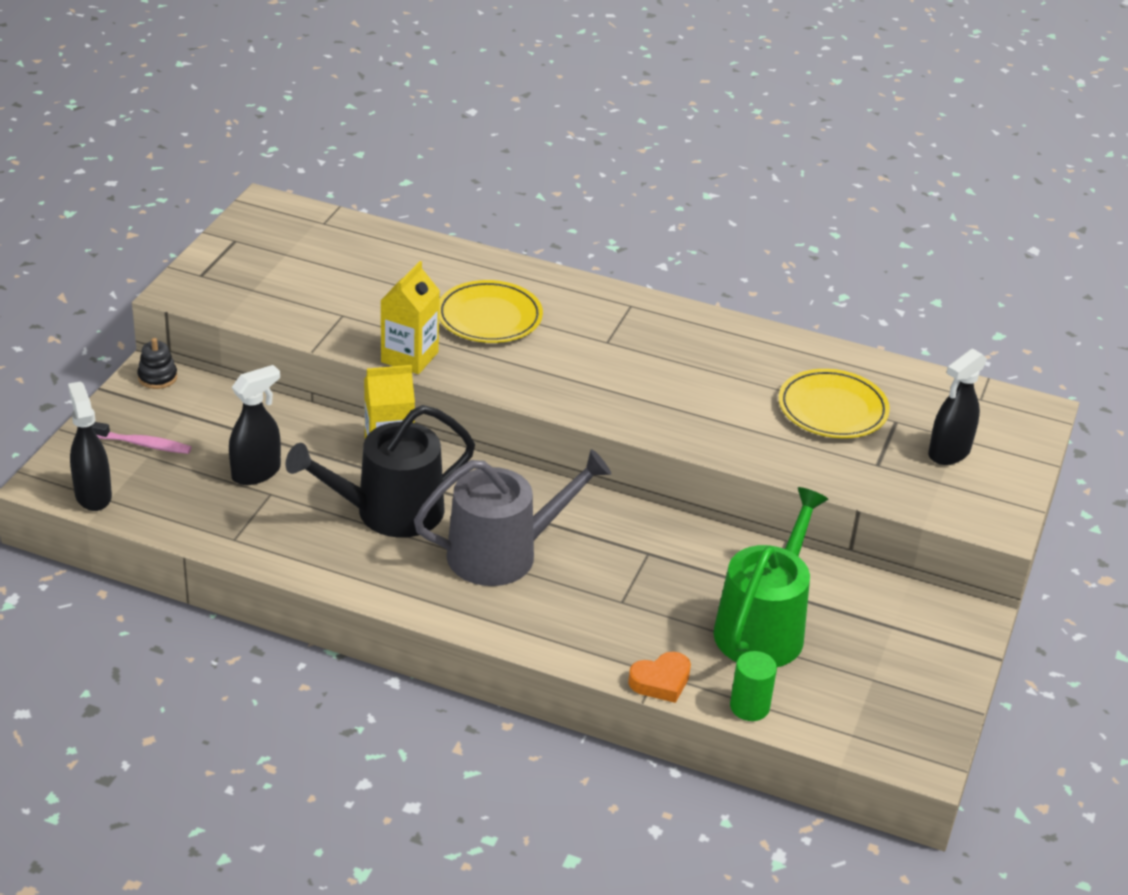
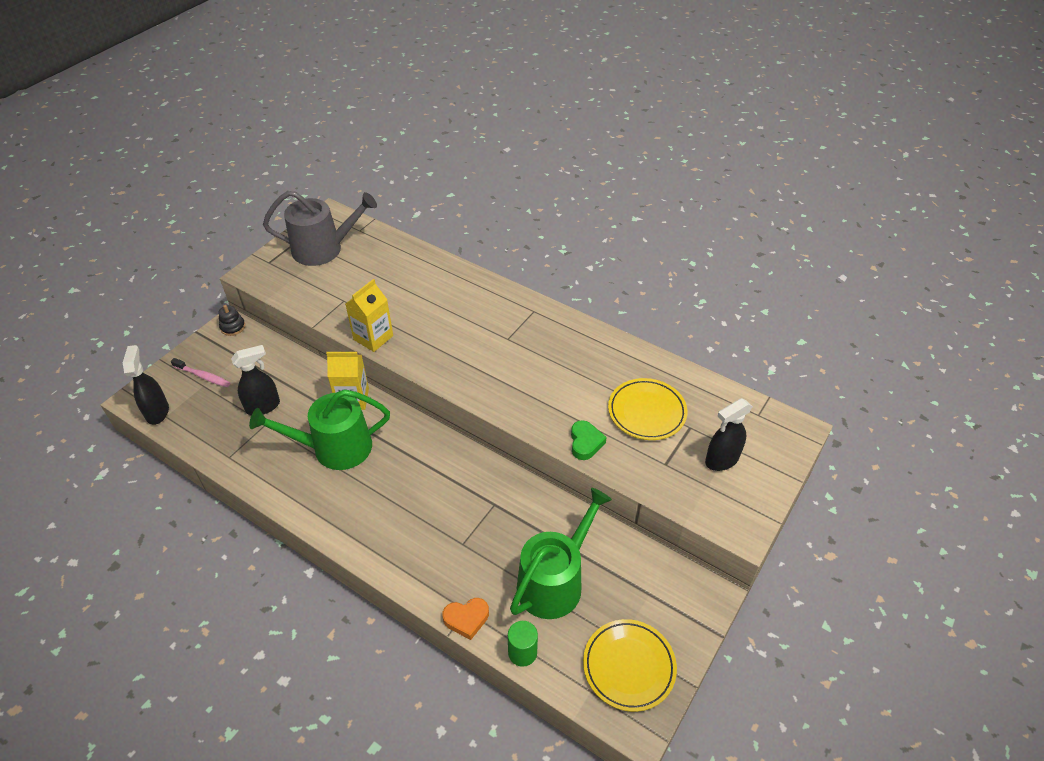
camera: 15 degrees right, 10 degrees up
black watering can [285,405,475,538] -> green watering can [249,389,390,470]
grey watering can [414,449,611,586] -> grey watering can moved to [263,191,377,266]
yellow plate [439,280,543,343] -> yellow plate moved to [583,619,677,712]
none -> green heart [571,420,607,460]

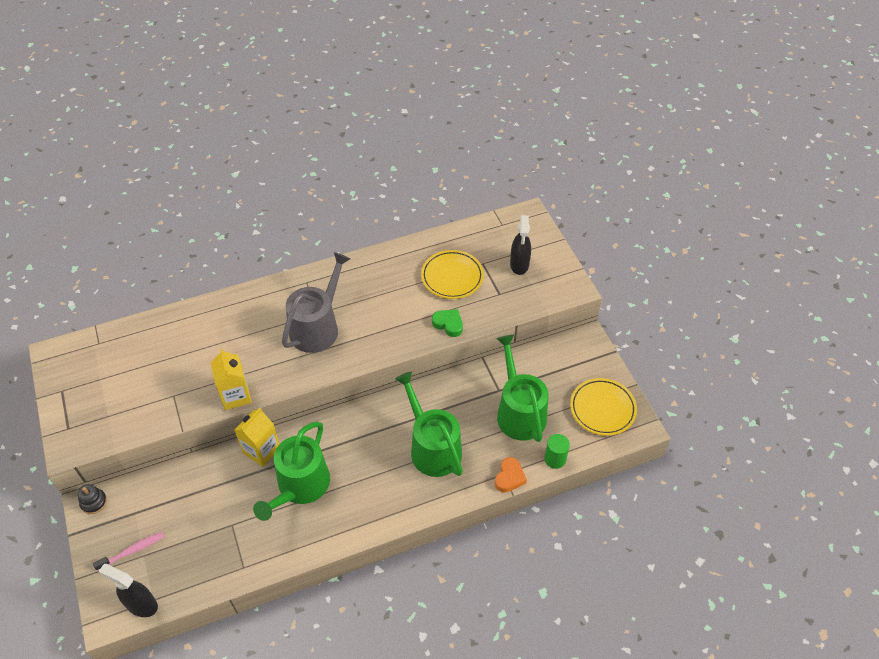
camera: 55 degrees left, 5 degrees up
black spray bottle [231,345,280,415] -> none
grey watering can [263,191,377,266] -> grey watering can moved to [282,252,350,353]
none -> green watering can [395,371,463,477]

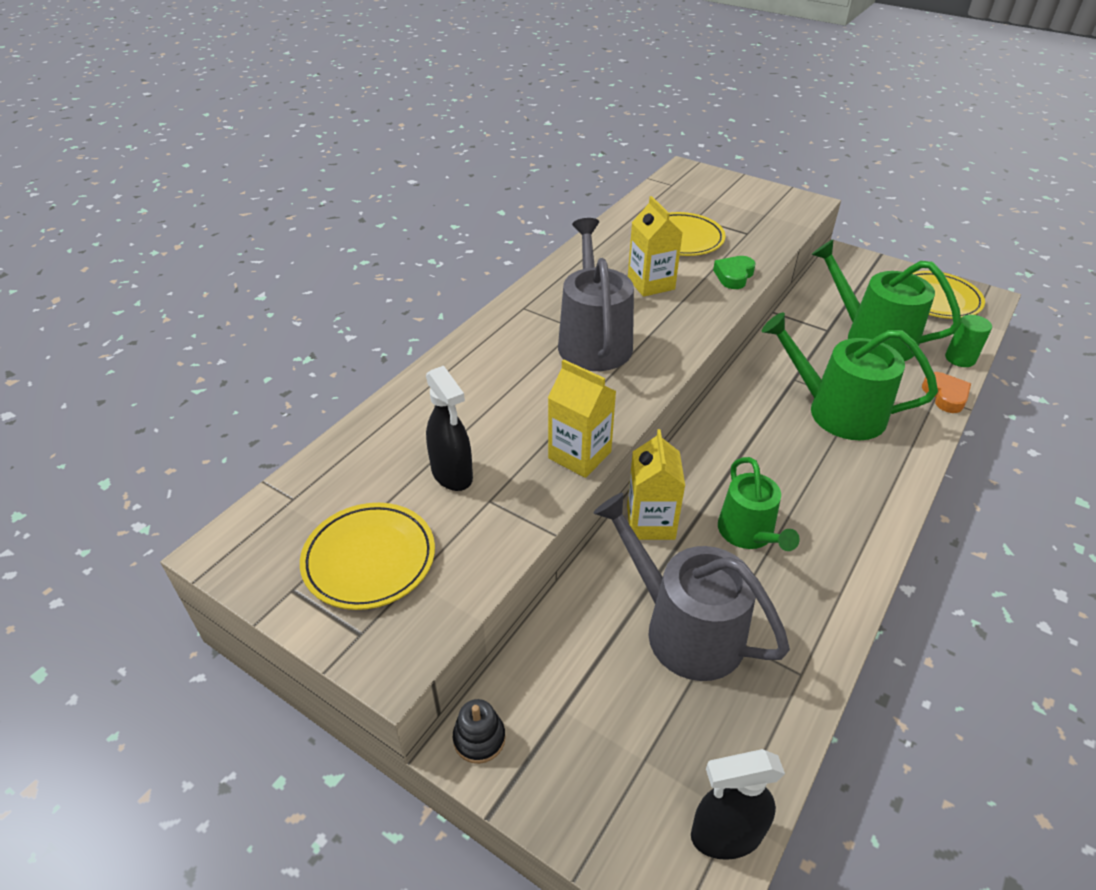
camera: 35 degrees left, 10 degrees down
pink toothbrush [93,532,164,571] -> none
green watering can [253,421,330,521] -> green watering can [718,457,800,551], size x0.65
green heart [432,309,463,337] -> green heart turned 60 degrees counterclockwise [713,256,756,289]
black spray bottle [510,215,531,275] -> black spray bottle moved to [426,366,473,491]
none -> yellow plate [300,503,435,610]
none -> grey watering can [594,493,790,681]
none -> yellow carton [628,196,683,297]

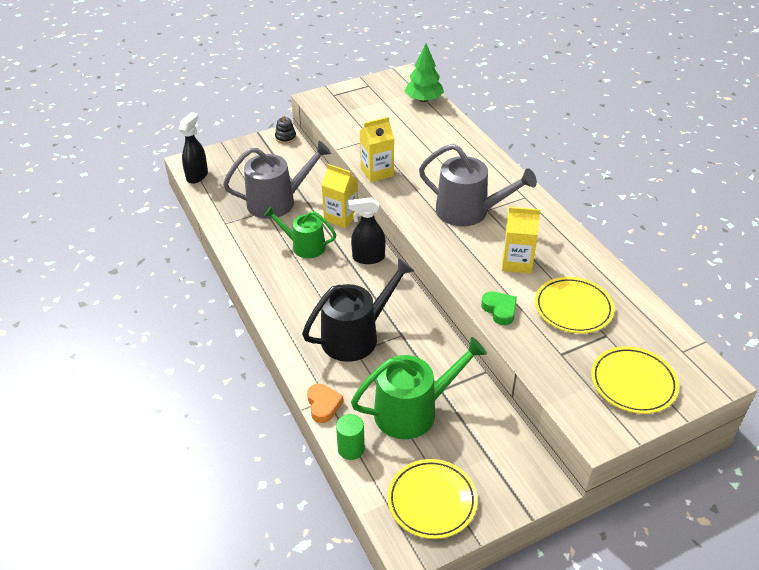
camera: 120 degrees right, 0 degrees up
yellow plate [300,503,435,610] -> yellow plate moved to [591,346,679,414]
black spray bottle [426,366,473,491] -> black spray bottle moved to [348,197,386,264]
green watering can [762,312,938,440] -> black watering can [302,258,414,362]
orange heart [922,372,971,413] -> orange heart turned 120 degrees counterclockwise [307,384,344,423]
none -> green tree [405,43,444,102]

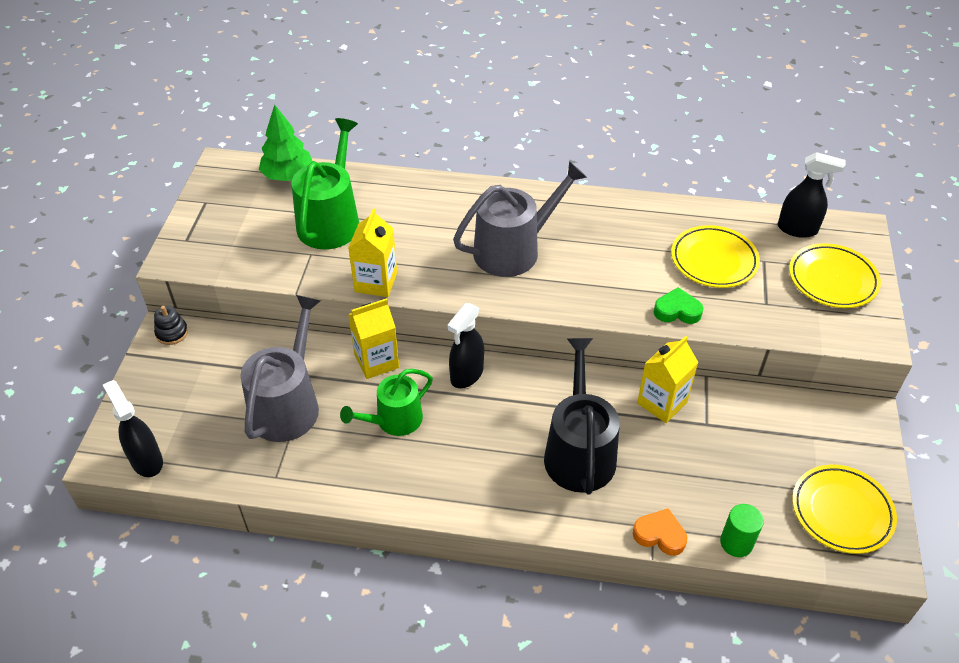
camera: 55 degrees left, 5 degrees up
green watering can [351,337,487,439] -> green watering can moved to [291,118,359,249]
yellow carton [502,207,540,274] -> yellow carton moved to [637,336,698,423]
none -> black spray bottle [778,152,846,238]

